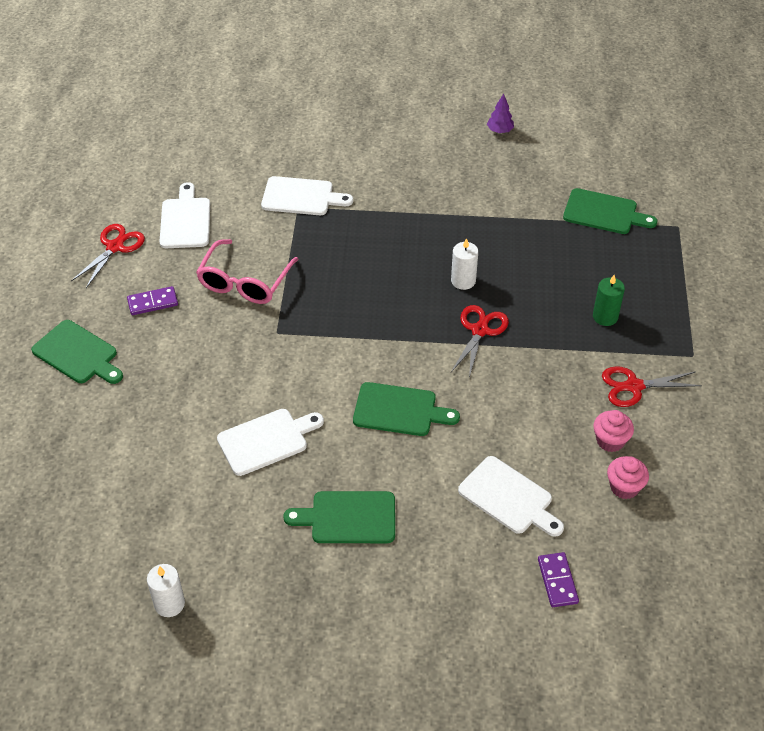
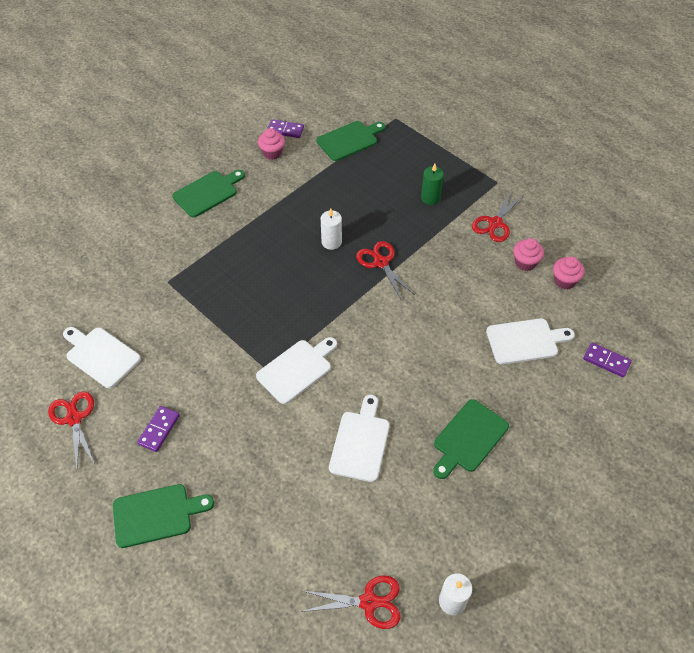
camera: 50 degrees left, 5 degrees up
pink glasses [196,239,299,304] -> none
white cutting board [261,176,353,215] -> white cutting board moved to [256,337,337,404]
green cutting board [353,382,460,436] -> green cutting board moved to [172,170,245,217]
purple tree [487,93,514,133] -> none
none -> pink cupcake [258,128,285,160]
none -> purple domino [267,119,304,138]
none -> red scissors [301,575,400,629]

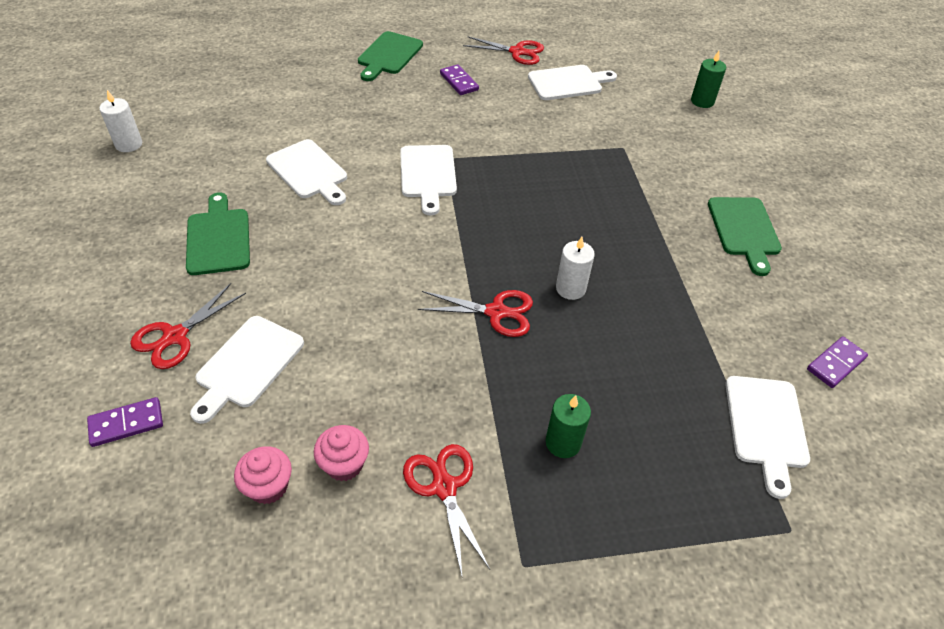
camera: 125 degrees right, 5 degrees down
pink cupcake [258,128,285,160] -> none
red scissors [301,575,400,629] -> red scissors moved to [130,283,246,369]
green cutting board [317,121,385,161] -> white cutting board [725,376,810,499]
none -> green candle [691,51,726,108]

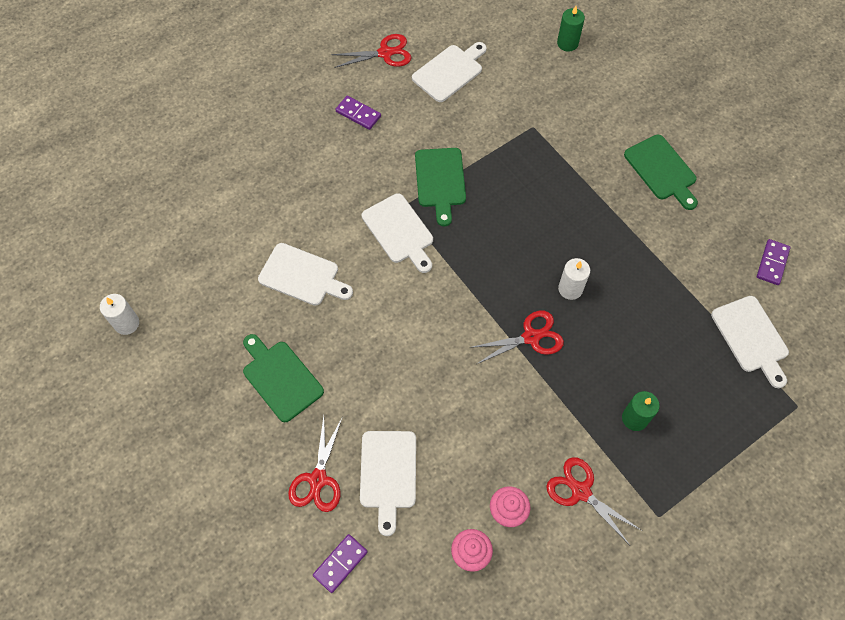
camera: 25 degrees left, 15 degrees up
green cutting board [358,31,423,81] -> green cutting board moved to [415,148,466,226]

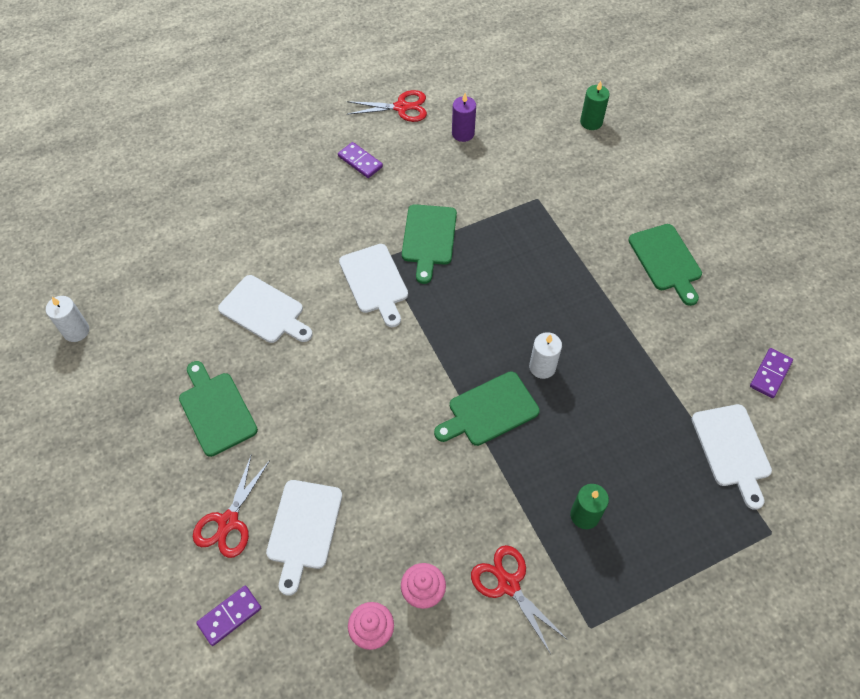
camera: 10 degrees right, 5 degrees down
white cutting board [412,42,487,102] -> purple candle [452,93,476,142]
red scissors [469,311,564,364] -> green cutting board [434,371,540,446]

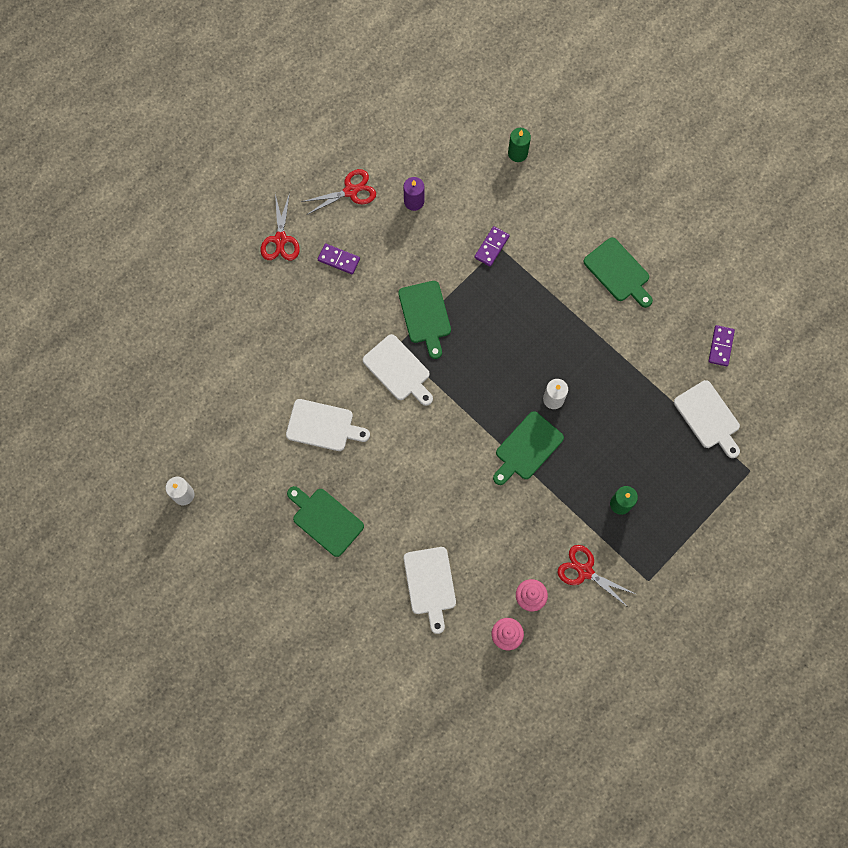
camera: 20 degrees left, 15 degrees up
red scissors [193,454,270,558] -> red scissors moved to [261,193,300,260]
purple domino [196,586,261,646] -> purple domino moved to [474,226,510,267]

